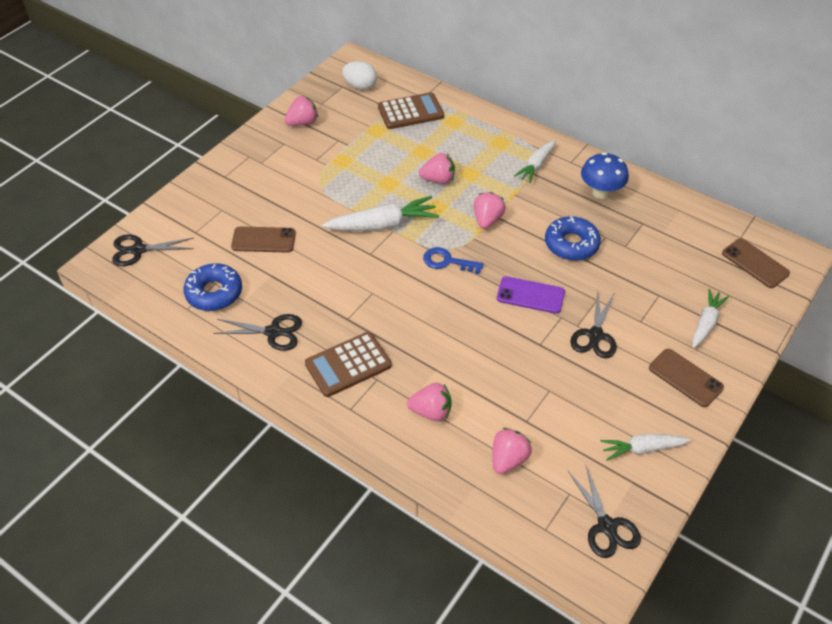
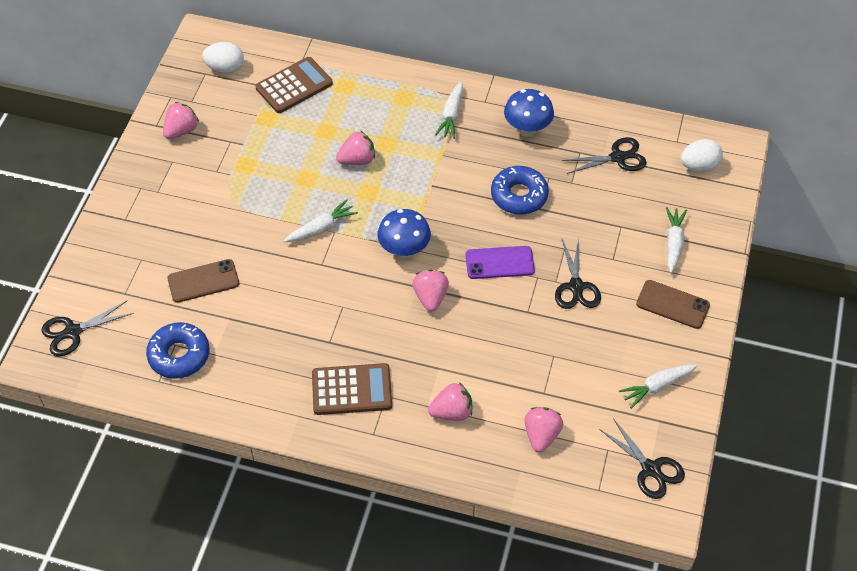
camera: 20 degrees left, 5 degrees up
black scissors [213,314,302,351] -> black scissors moved to [562,137,646,174]
brown calculator [305,332,392,397] -> brown calculator turned 135 degrees counterclockwise [312,363,392,415]
white carrot [322,196,439,231] -> white carrot [284,199,358,242], size x0.64
blue key [423,247,484,274] -> blue mushroom [377,209,431,258]
pink strawberry [474,192,506,229] -> pink strawberry moved to [412,269,449,312]
brown phone [722,238,790,288] -> white egg [681,139,723,172]

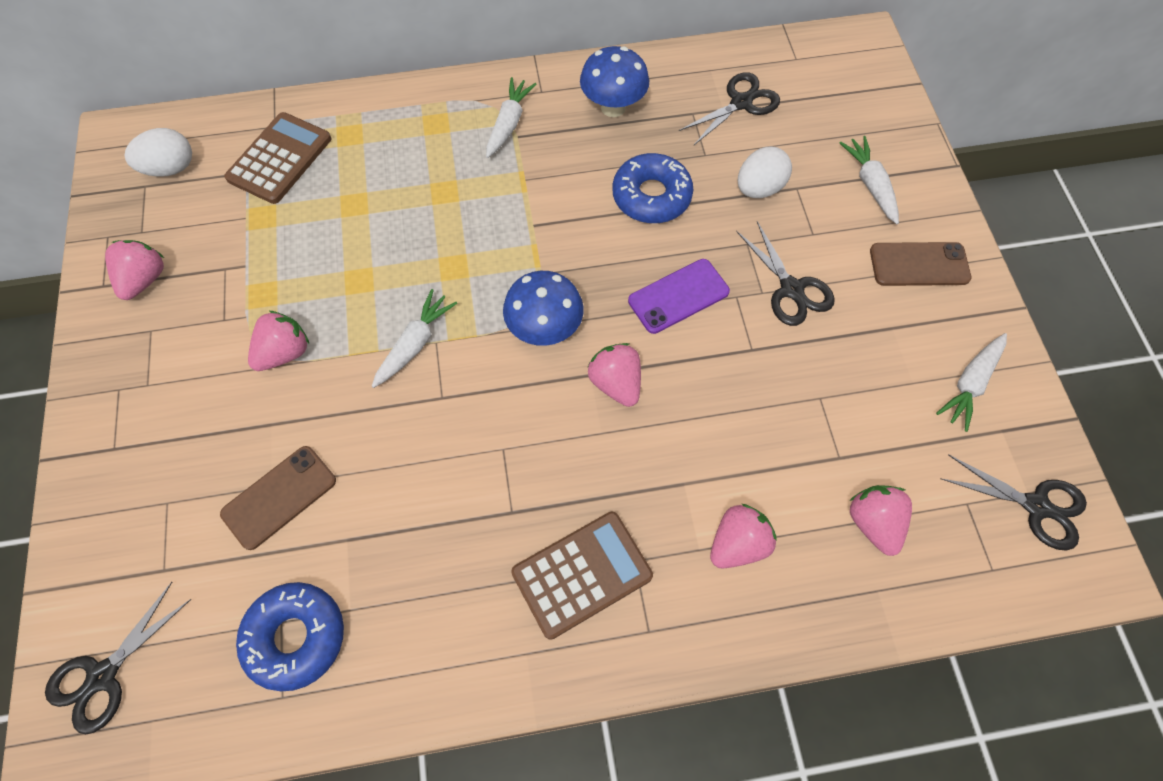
camera: 25 degrees left, 10 degrees up
pink strawberry [336,131,375,165] -> pink strawberry moved to [248,311,309,371]
white carrot [435,81,463,139] -> white carrot turned 150 degrees counterclockwise [486,77,537,158]
white egg [681,139,723,172] -> white egg moved to [738,147,792,198]

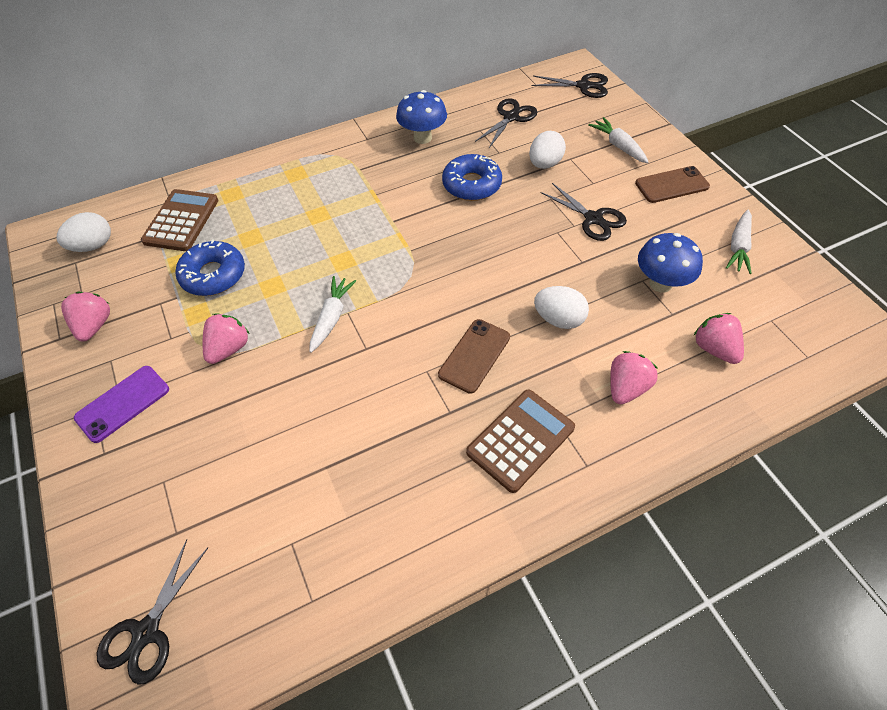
camera: 15 degrees left, 10 degrees down
brown phone [220,446,336,550] -> brown phone moved to [438,319,510,394]
blue donut [236,582,344,691] -> blue donut moved to [175,239,245,296]
white carrot [486,77,537,158] -> none
blue mushroom [503,271,584,346] -> blue mushroom moved to [638,233,703,293]
pink strawberry [587,343,641,407] -> none
purple phone [628,259,730,334] -> purple phone moved to [74,366,169,443]
black scissors [940,454,1087,551] -> black scissors moved to [532,73,608,98]
none -> white egg [534,286,589,329]

